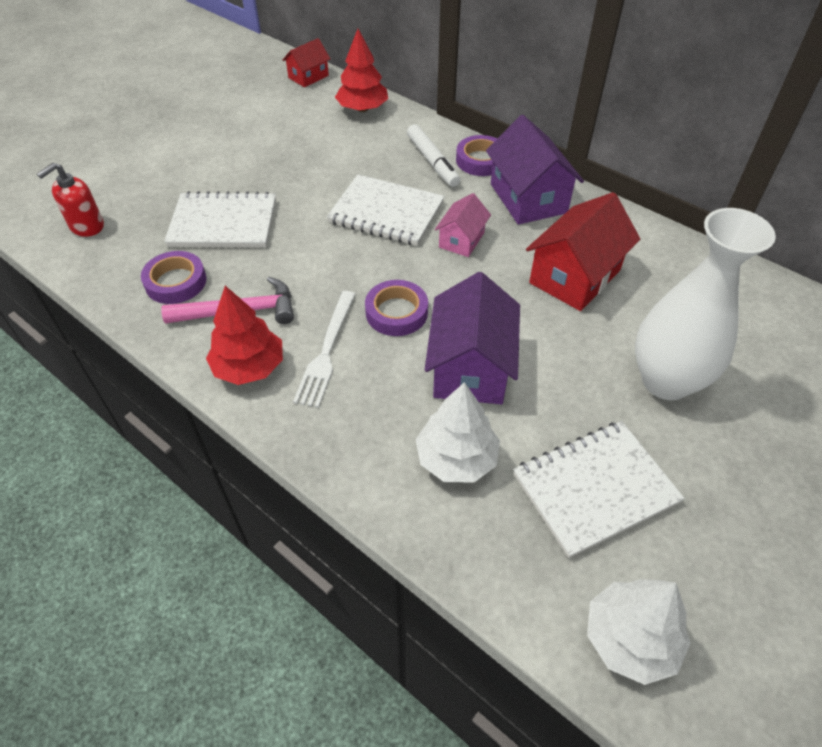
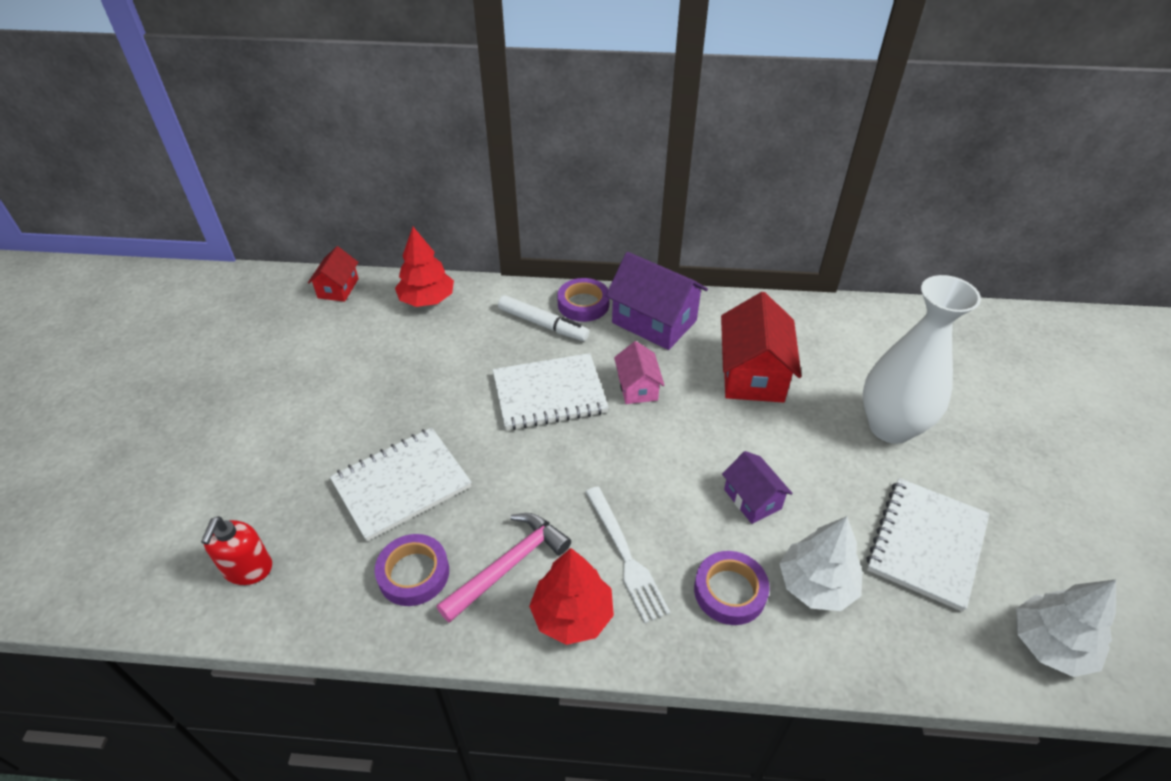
camera: 35 degrees left, 5 degrees down
purple tape [365,280,428,336] -> purple tape moved to [694,551,770,625]
purple house [425,272,520,404] -> purple house [722,451,793,524], size x0.56

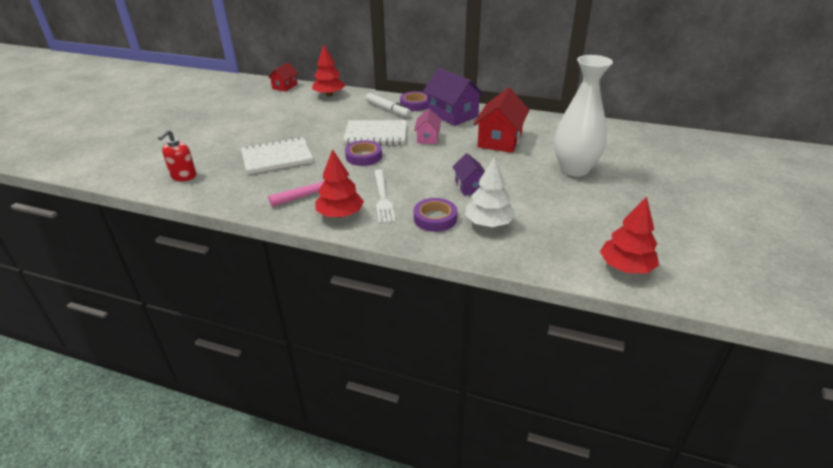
camera: 15 degrees right, 10 degrees down
purple tape [375,534,449,606] -> purple tape moved to [345,140,382,166]
white notebook [867,478,990,612] -> none
white tree [1016,580,1116,677] -> red tree [600,196,659,274]

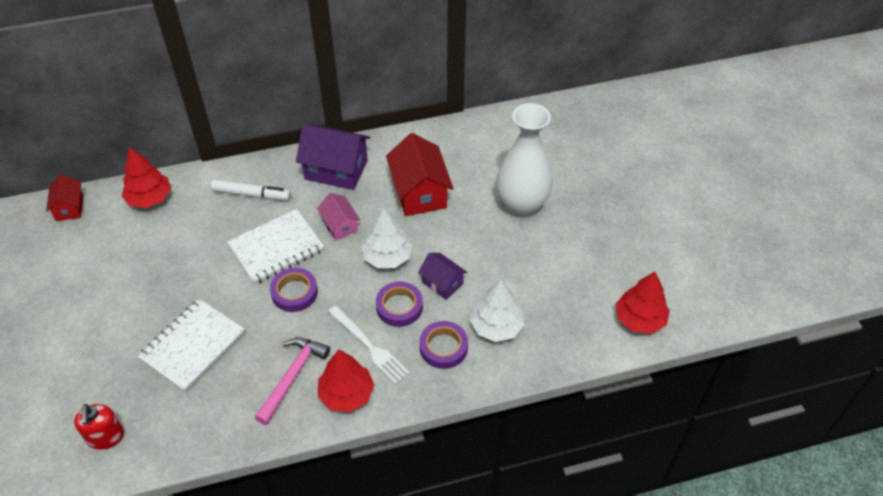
camera: 35 degrees left, 15 degrees up
purple tape [400,91,428,111] -> purple tape moved to [376,282,423,327]
none -> white tree [362,207,412,268]

